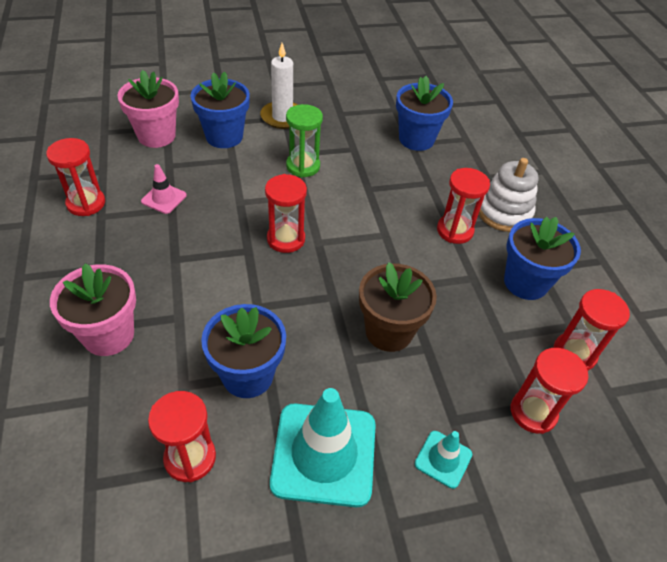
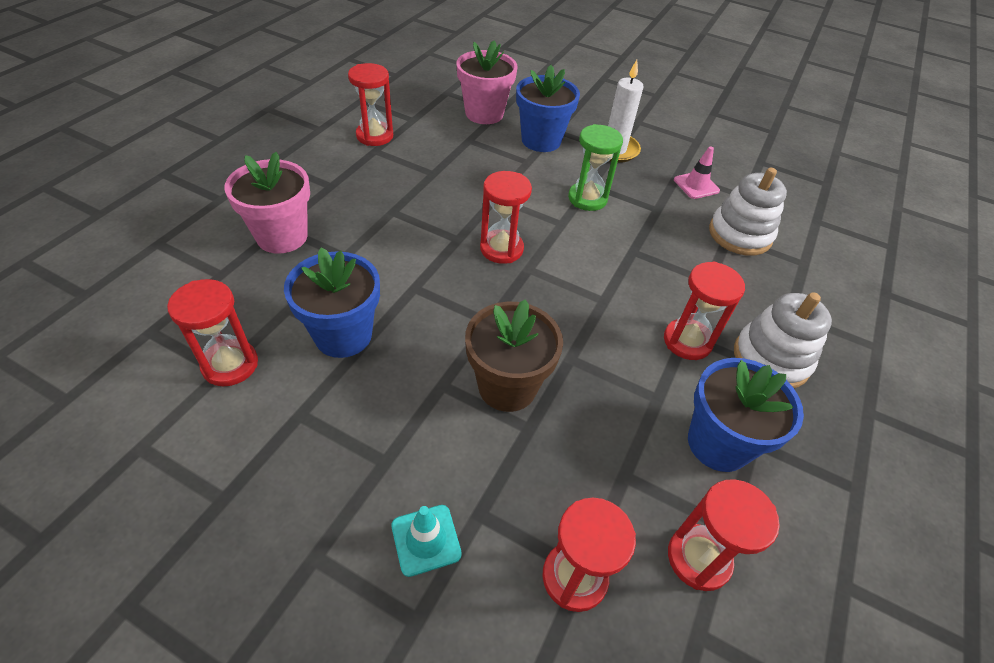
camera: 40 degrees right, 0 degrees up
pink traffic cone [141,164,187,214] -> pink traffic cone moved to [674,146,720,199]
turquoise traffic cone [270,388,376,507] -> none
blue flower pot [396,76,453,151] -> white stacking toy [709,168,787,256]

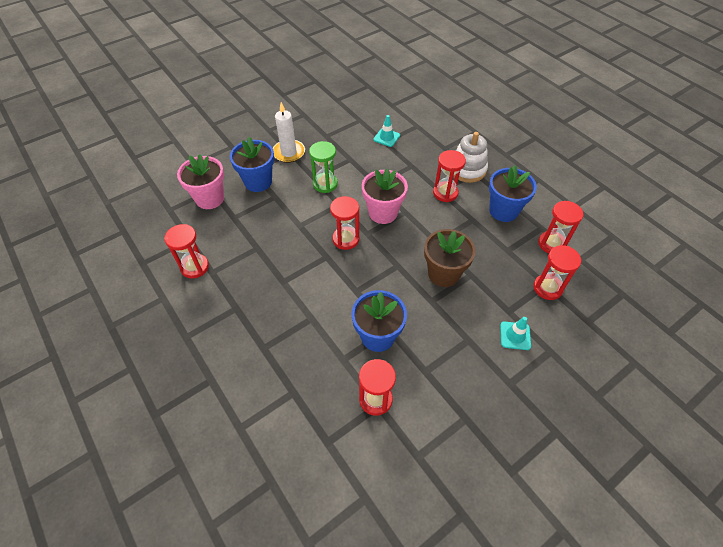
camera: 60 degrees left, 5 degrees up
pink flower pot [224,152,310,254] -> pink flower pot moved to [362,168,408,224]
pink traffic cone [674,146,720,199] -> none
white stacking toy [709,168,787,256] -> turquoise traffic cone [373,115,400,147]

